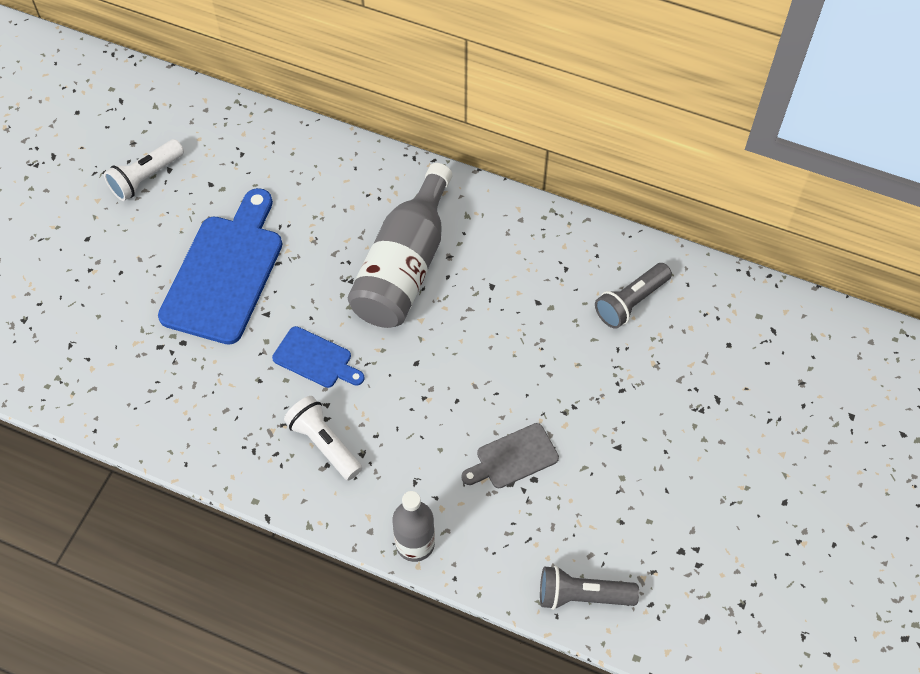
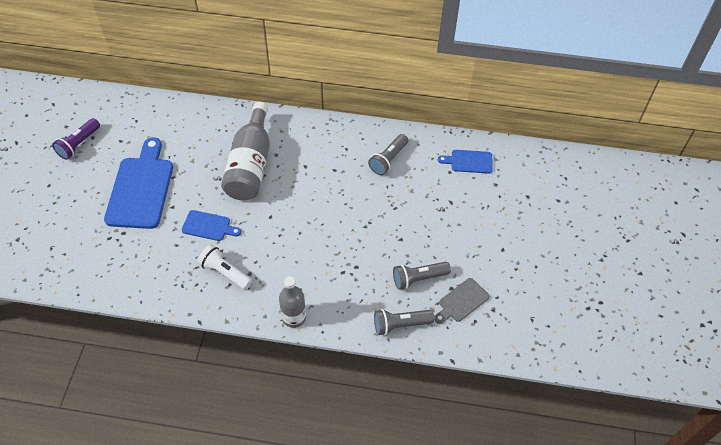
camera: 15 degrees left, 5 degrees down
white flashlight [104,139,184,201] -> purple flashlight [52,118,100,160]
grey cutting board [461,423,559,488] -> grey cutting board moved to [434,278,489,324]
none -> grey flashlight [393,262,451,290]
none -> blue cutting board [438,150,493,174]

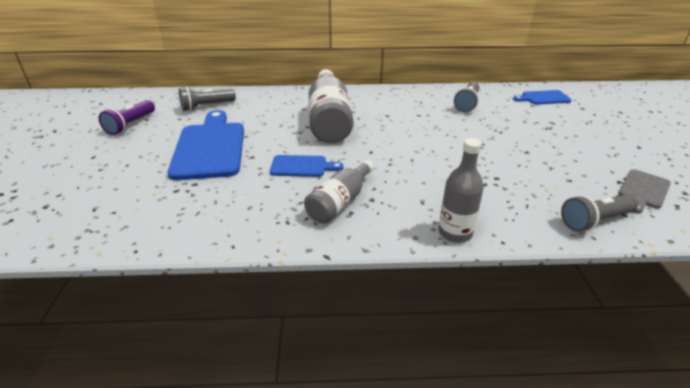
camera: 10 degrees left, 20 degrees down
white flashlight [198,245,252,290] -> grey bottle [304,160,374,223]
grey flashlight [393,262,451,290] -> grey flashlight moved to [179,87,236,111]

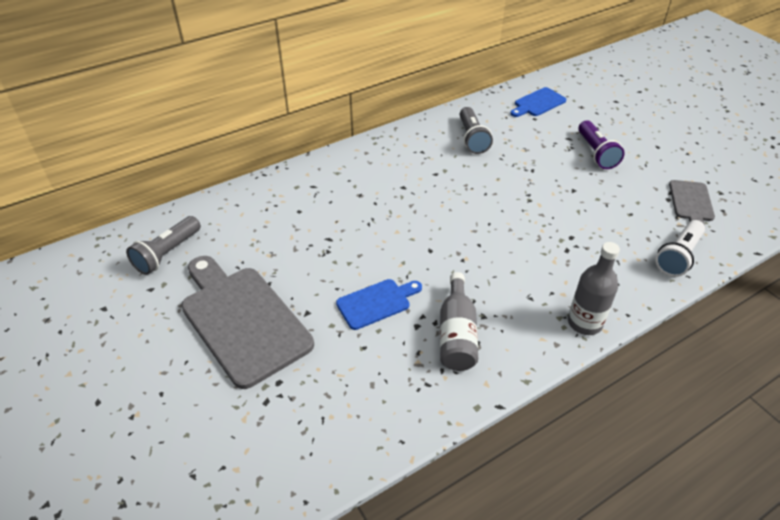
camera: 30 degrees left, 10 degrees up
purple flashlight [99,100,155,135] -> purple flashlight moved to [578,120,625,169]
blue cutting board [168,110,244,180] -> grey cutting board [181,256,314,389]
grey bottle [309,69,354,143] -> none
grey flashlight [561,195,638,232] -> white flashlight [655,220,705,277]

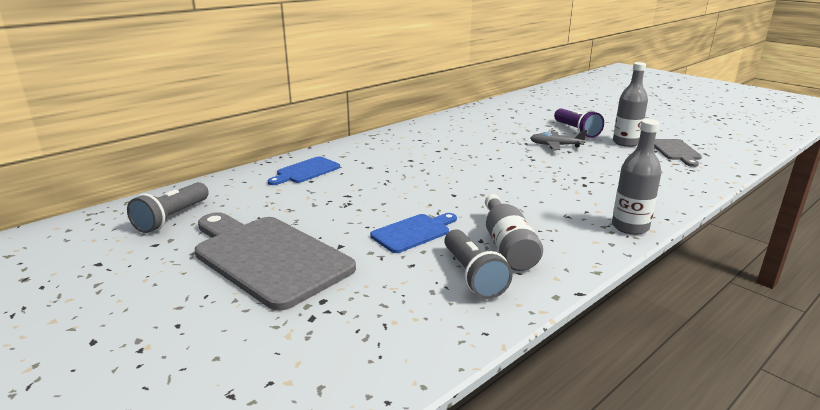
camera: 10 degrees left, 20 degrees down
grey flashlight [460,107,493,154] -> grey flashlight moved to [444,229,513,299]
blue cutting board [510,87,566,117] -> blue cutting board moved to [268,156,340,185]
white flashlight [655,220,705,277] -> none
none -> grey plane [530,130,587,150]
none -> grey bottle [613,62,648,147]

